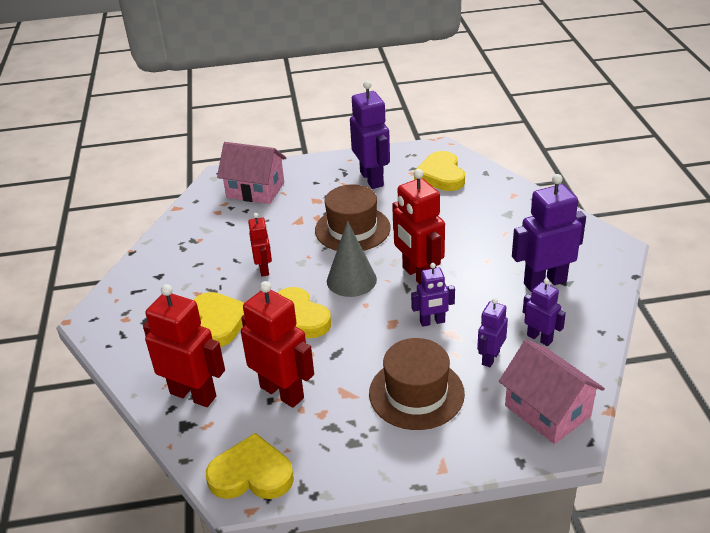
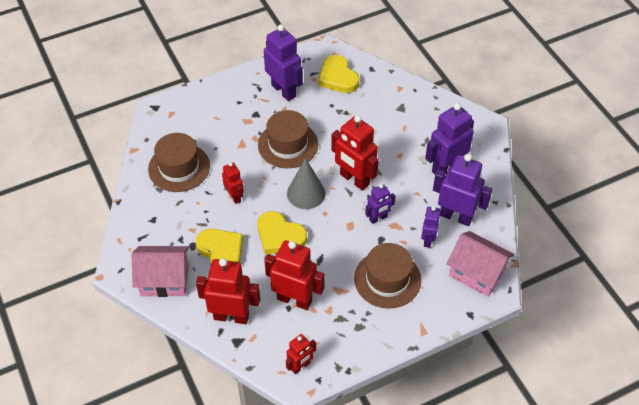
camera: 20 degrees left, 15 degrees up
yellow heart [206,433,294,499] -> red robot [286,334,316,374]
pink house [217,142,286,204] -> pink house moved to [131,246,189,297]
purple robot [523,279,566,346] -> purple robot [433,154,492,226], size x1.78
none -> brown hat [148,133,210,192]

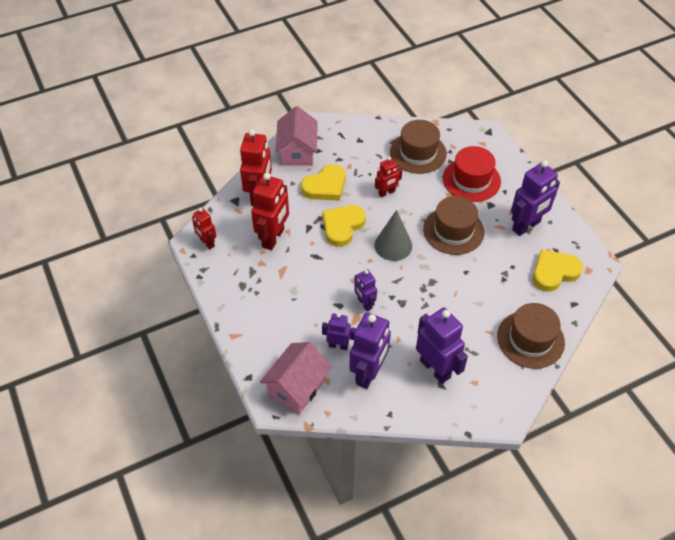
camera: 90 degrees right, 0 degrees up
red robot [331,115,379,191] -> none
brown hat [354,243,421,309] -> brown hat moved to [497,303,565,369]
none -> red hat [443,146,501,202]

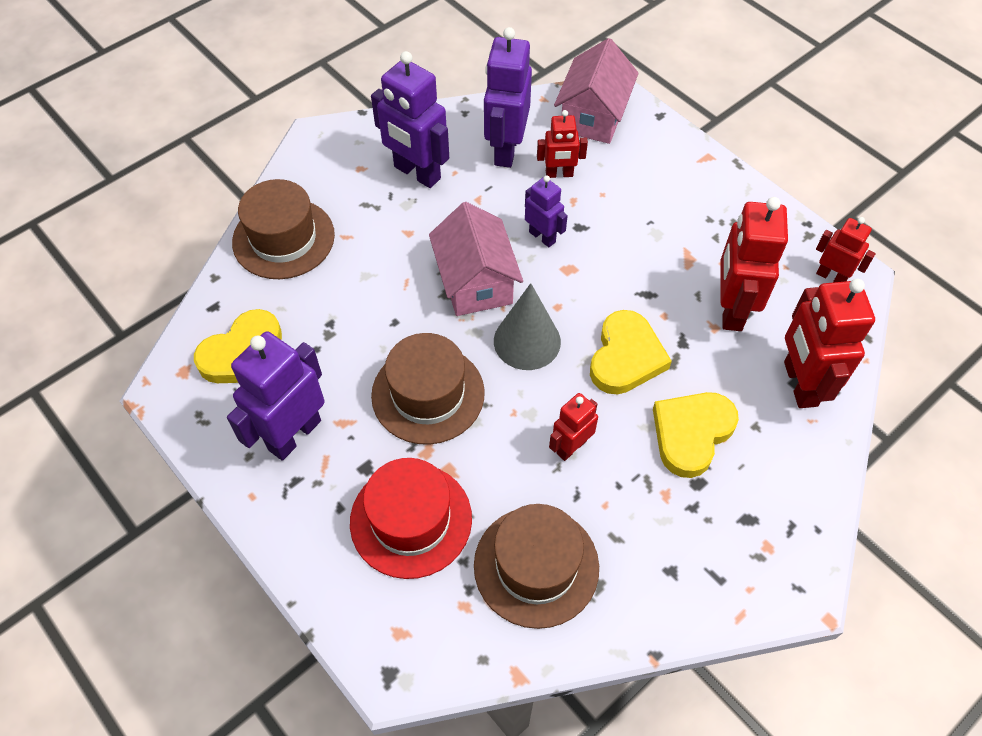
camera: 165 degrees right, 5 degrees up
pink house [275,106,318,166] -> pink house moved to [429,202,523,316]
purple robot [322,313,356,350] -> red robot [537,110,588,178]

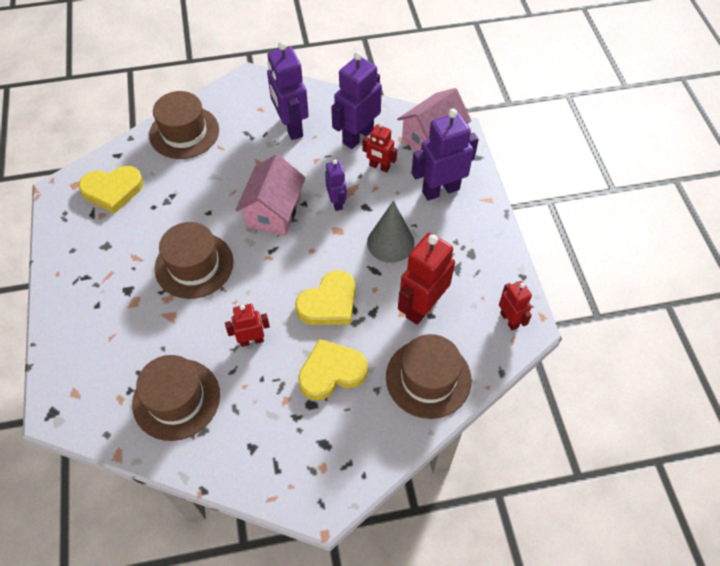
camera: 30 degrees right, 0 degrees up
purple robot [227,331,325,461] -> purple robot moved to [411,109,479,201]
red hat [350,458,472,579] -> none
grey cone [494,283,561,370] -> grey cone moved to [367,201,414,263]
red robot [784,279,875,408] -> brown hat [386,334,472,419]

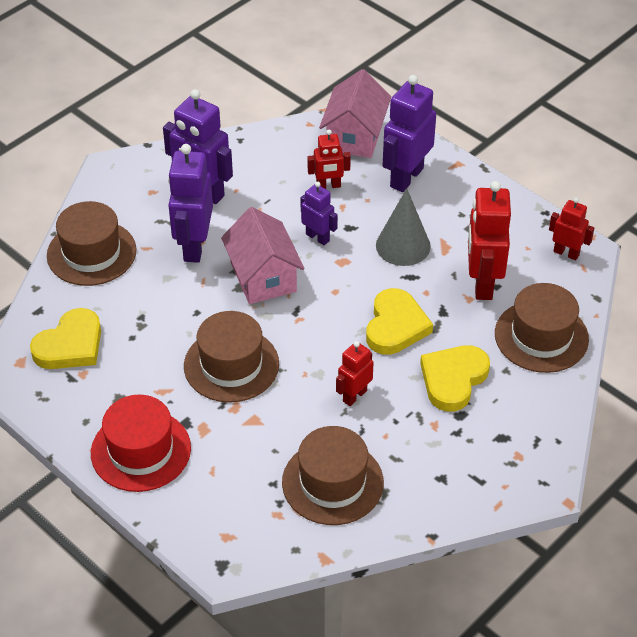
camera: 35 degrees left, 10 degrees down
purple robot [331,51,382,149] -> purple robot moved to [168,144,213,263]
none -> red hat [91,395,191,492]

